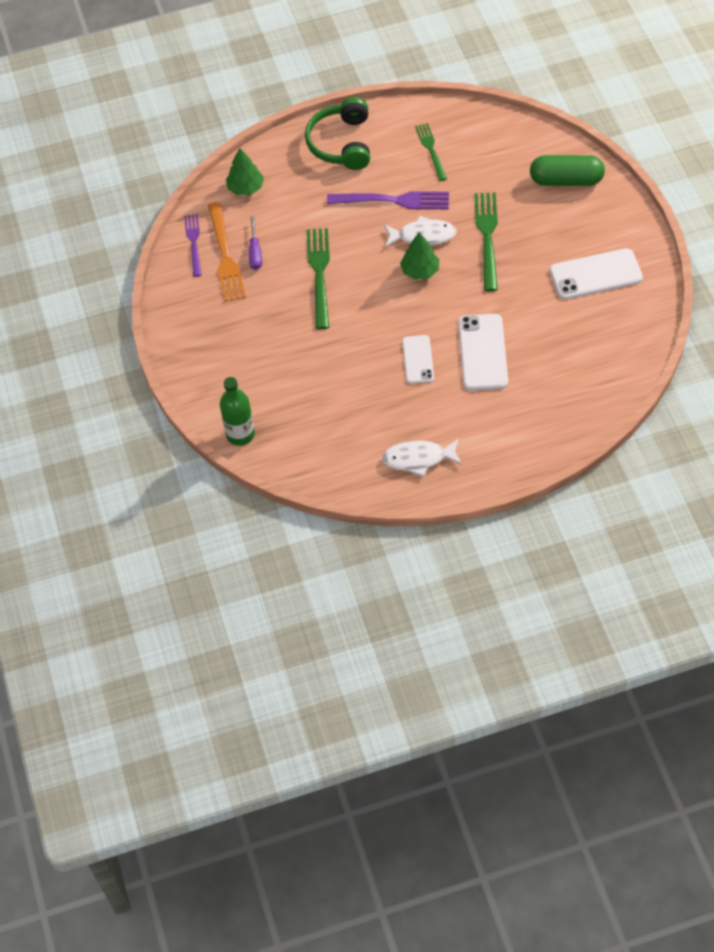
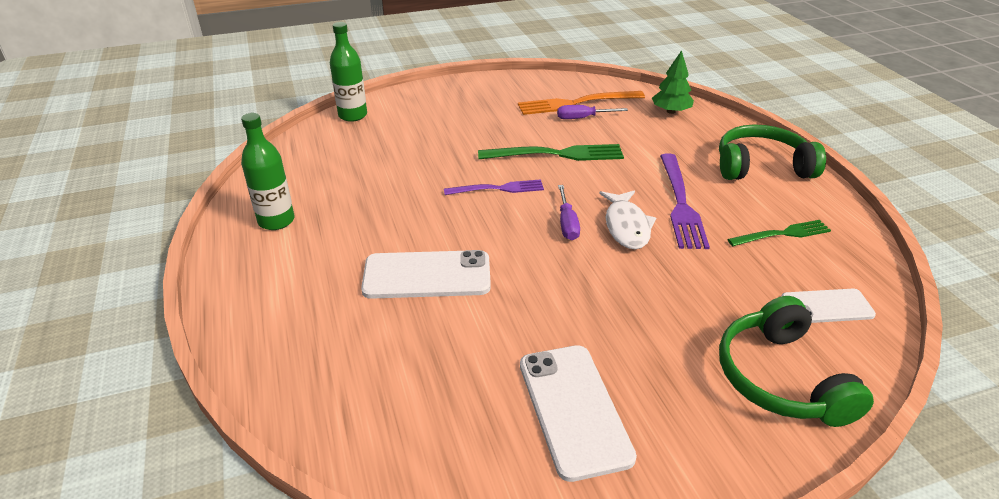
camera: 85 degrees right, 20 degrees down
purple fork [184,214,202,277] -> purple fork moved to [444,179,544,195]
white fish [382,438,462,477] -> green bottle [241,113,295,230]
green tree [400,232,439,280] -> purple screwdriver [558,185,580,240]
white phone [402,335,434,384] -> white phone moved to [781,289,876,323]
green fork [474,192,498,291] -> none
green capsule [530,155,605,186] -> green headphones [719,296,874,427]

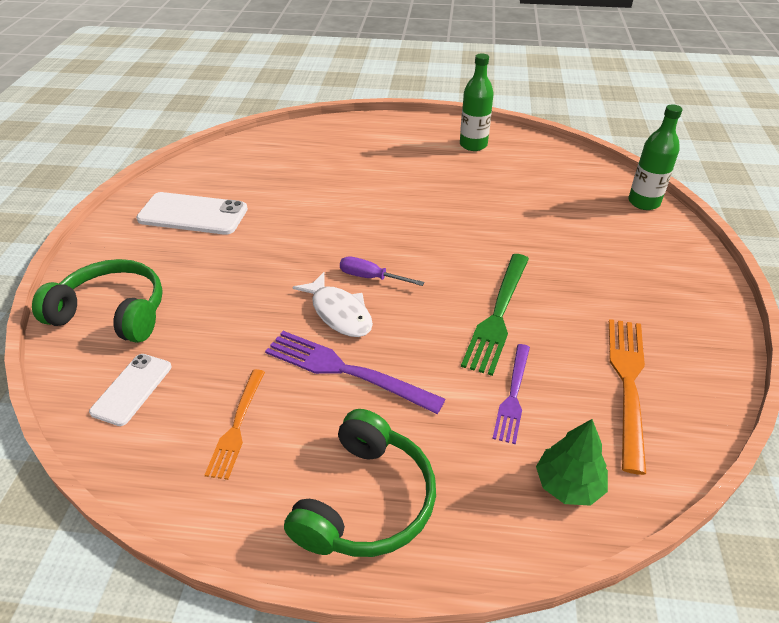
camera: 115 degrees right, 5 degrees up
white phone [361,250,491,299] -> none
purple fork [444,179,544,195] -> purple fork moved to [492,344,530,444]
purple screwdriver [557,105,628,119] -> none
white fish [599,191,656,249] -> white fish turned 150 degrees counterclockwise [292,272,373,337]
green fork [728,220,831,246] -> orange fork [205,369,265,480]

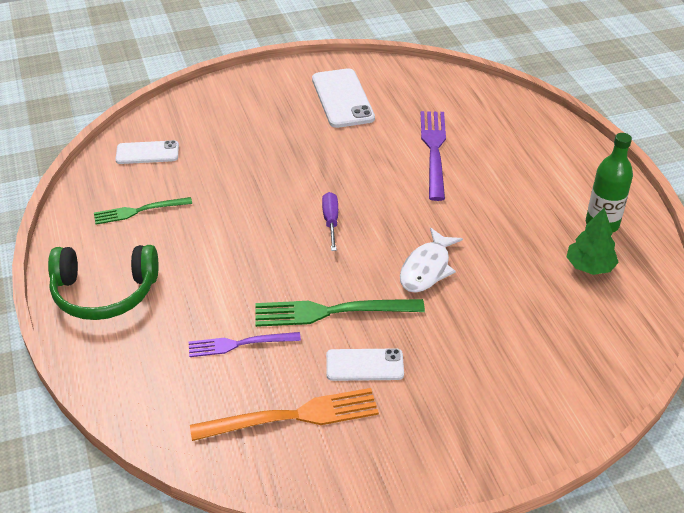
camera: 65 degrees right, 0 degrees up
green headphones [32,259,163,343] -> none
orange fork [205,369,265,480] -> green fork [94,197,192,225]
purple fork [265,331,446,414] -> purple fork moved to [421,111,446,201]
white fish [292,272,373,337] -> white fish moved to [400,228,463,293]
green tree [536,419,608,506] -> green tree moved to [566,207,619,275]
green bottle [628,104,683,210] -> none
none -> white phone [326,348,404,381]

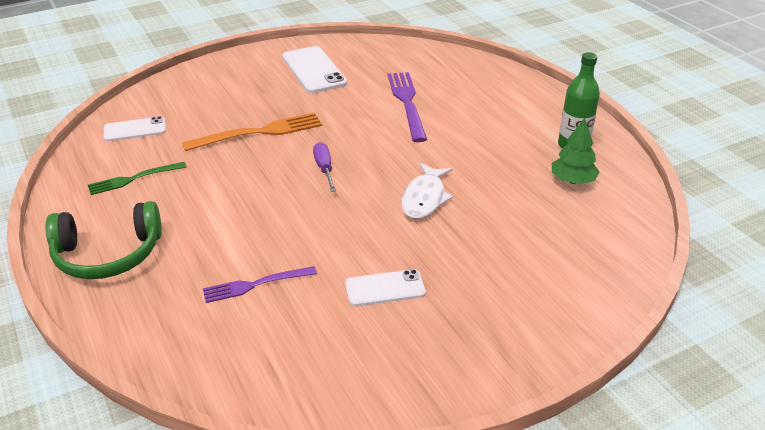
camera: 10 degrees left, 5 degrees down
orange fork [190,388,379,441] -> orange fork moved to [182,112,322,151]
green fork [255,299,425,327] -> none

